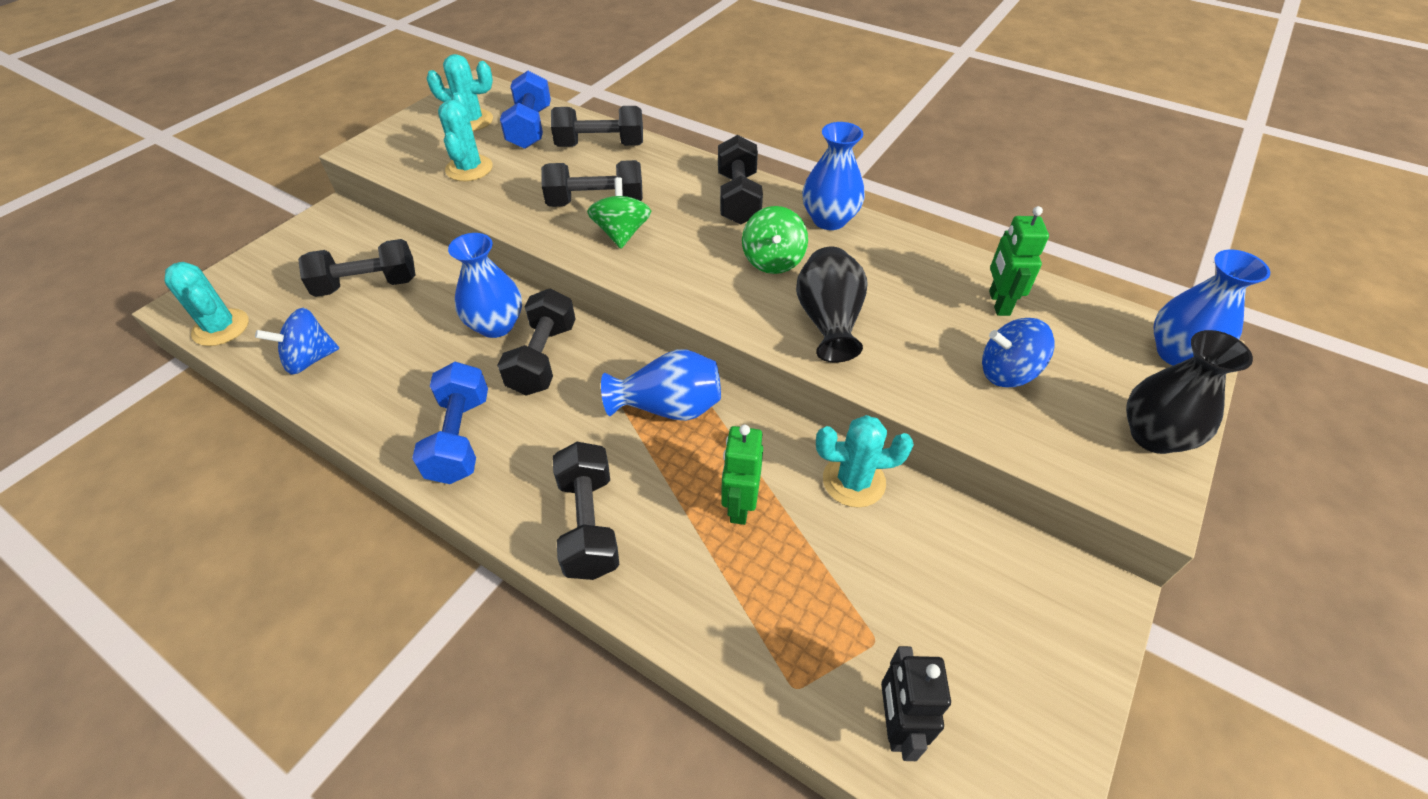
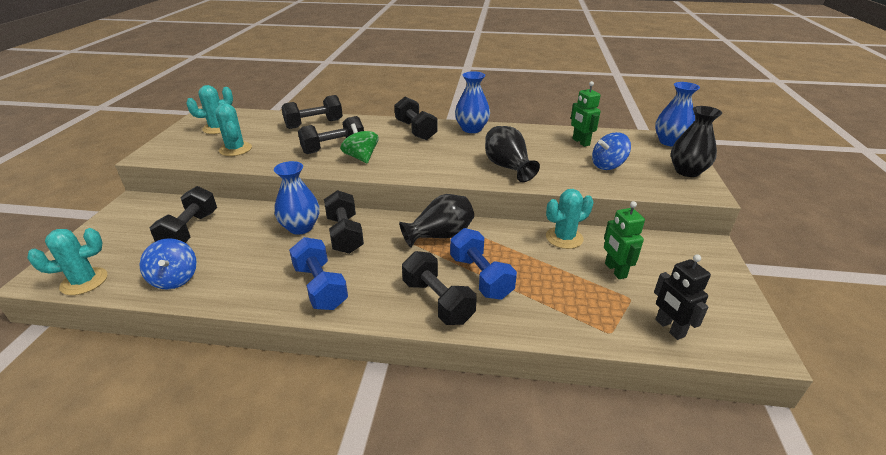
camera: 25 degrees left, 15 degrees down
turquoise cactus [165,262,249,346] -> turquoise cactus turned 45 degrees counterclockwise [27,228,108,295]
blue spinning top [255,308,339,375] -> blue spinning top turned 60 degrees counterclockwise [139,238,197,290]
black dumbbell [298,239,416,297] -> black dumbbell turned 45 degrees counterclockwise [150,186,217,243]
blue dumbbell [500,71,551,149] -> blue dumbbell moved to [450,228,517,300]
blue vase [601,349,721,421] -> black vase [399,194,474,248]
green robot [721,425,763,525] -> green robot moved to [604,201,645,279]
green spinning top [742,206,808,274] -> none

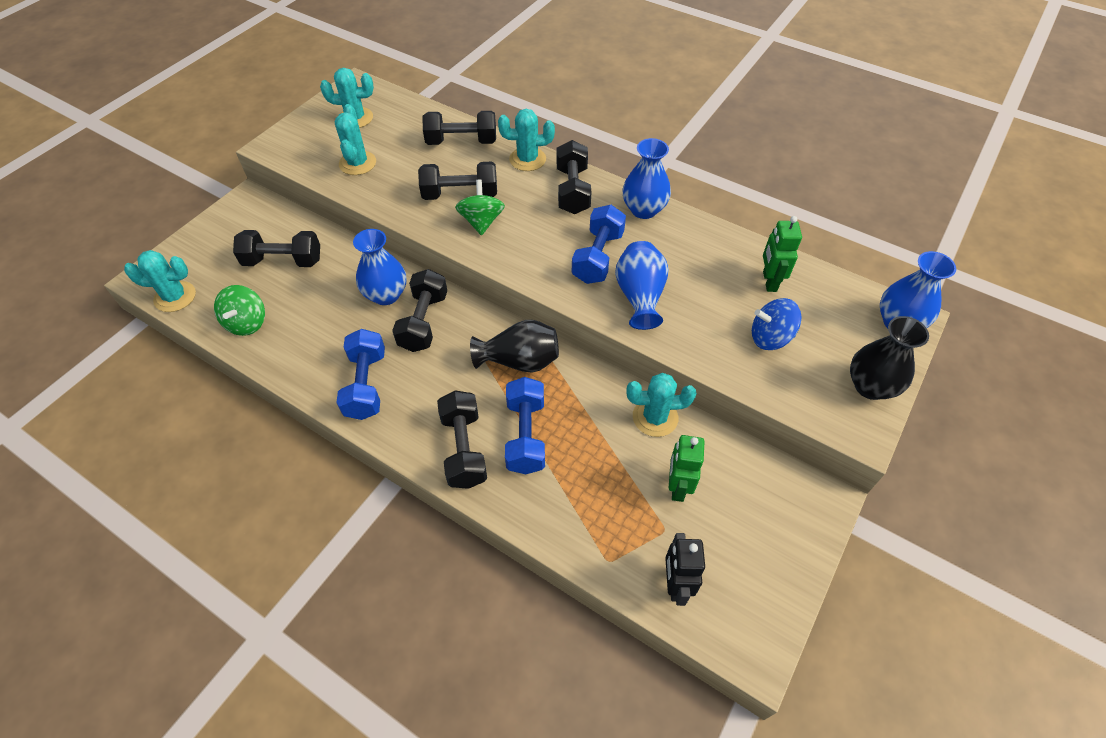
camera: 25 degrees right, 20 degrees up
blue spinning top [139,238,197,290] -> green spinning top [214,285,265,336]
black dumbbell [150,186,217,243] -> black dumbbell turned 60 degrees clockwise [233,230,320,267]
black vase [485,126,540,182] -> blue vase [615,241,669,330]
none -> turquoise cactus [498,109,555,171]
none -> blue dumbbell [572,205,626,284]

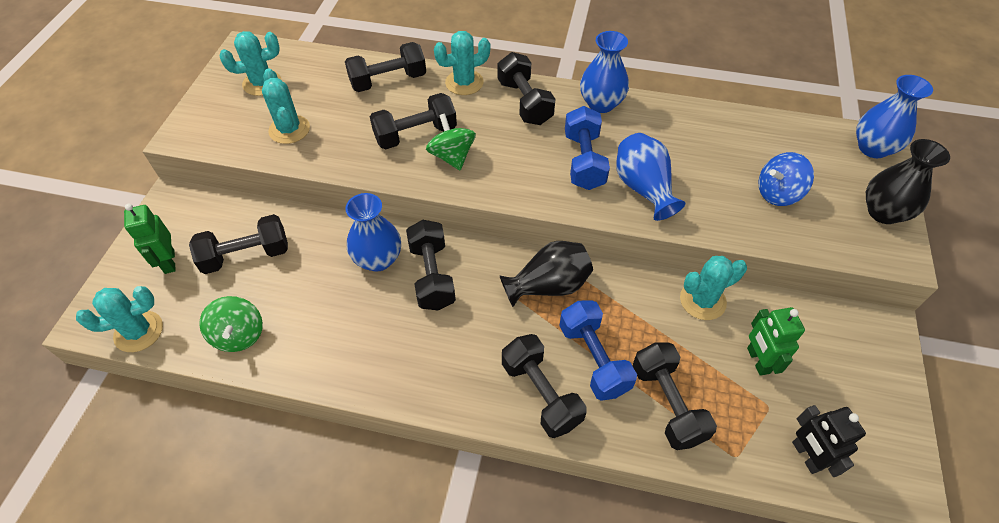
camera: 20 degrees left, 0 degrees up
blue dumbbell [336,329,385,420] -> none
green robot [763,216,802,292] -> green robot moved to [124,204,176,274]
none -> black dumbbell [633,342,717,450]

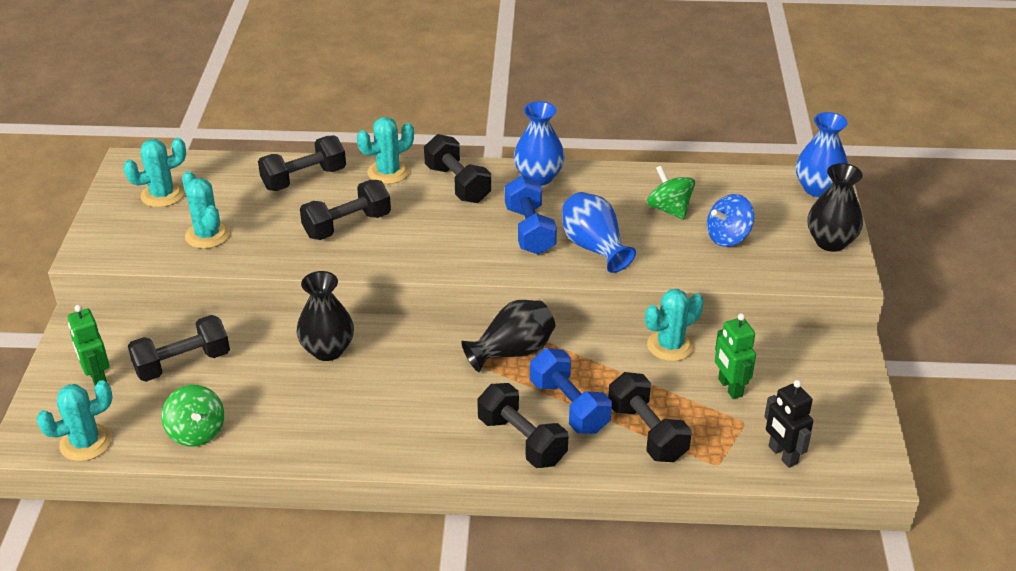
camera: 10 degrees left, 15 degrees down
blue vase [346,193,401,272] -> black vase [297,271,354,361]
black dumbbell [406,220,456,310] -> none
green spinning top [426,114,476,170] -> green spinning top moved to [647,166,695,220]

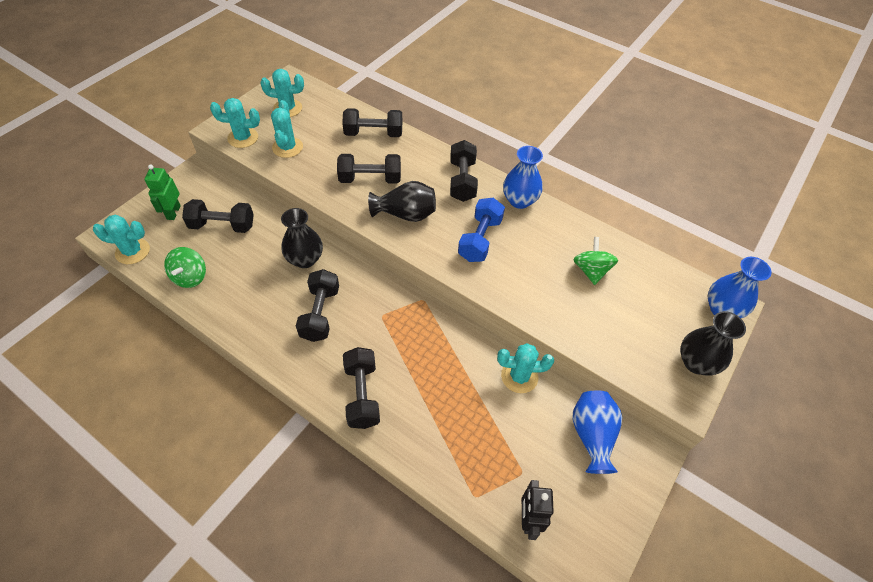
camera: 30 degrees right, 15 degrees up
turquoise cactus [357,117,414,184] -> turquoise cactus moved to [210,98,260,148]
black vase [461,300,555,372] -> black vase moved to [368,181,436,222]
blue dumbbell [530,348,612,434] -> none
blue vase [562,192,636,273] -> blue vase moved to [572,391,622,474]
black dumbbell [608,372,692,462] -> black dumbbell moved to [296,269,339,342]
blue spinning top [707,194,754,247] -> none
green robot [715,313,756,399] -> none

